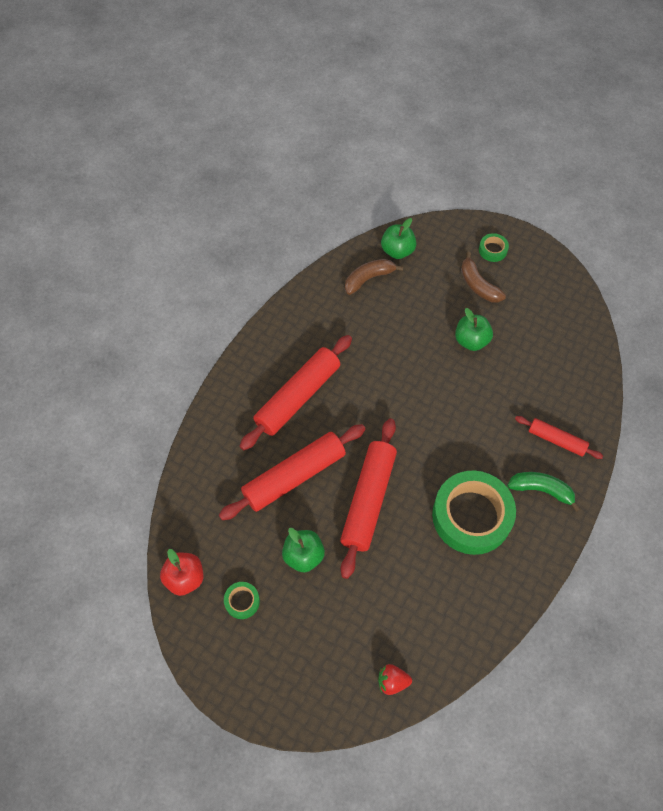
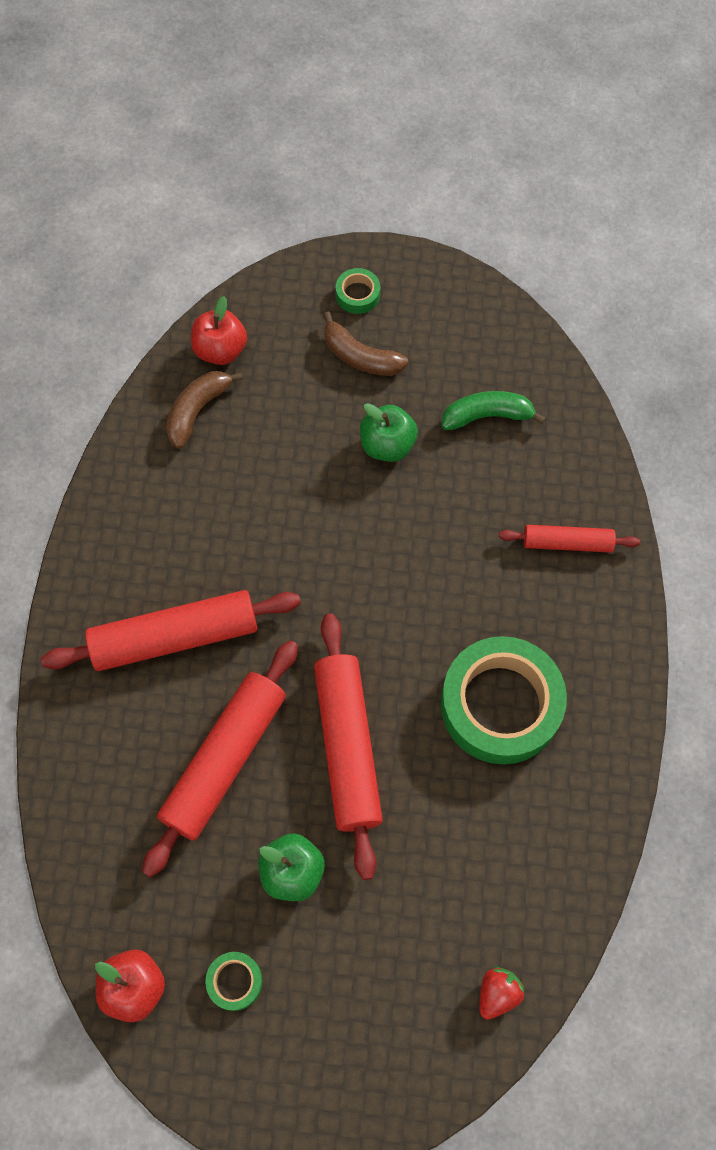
camera: 25 degrees left, 5 degrees up
red rolling pin [240,335,352,450] -> red rolling pin turned 60 degrees clockwise [41,590,301,671]
red strawberry [378,664,412,695] -> red strawberry turned 150 degrees clockwise [479,967,524,1020]
green apple [381,218,416,259] -> red apple [191,296,247,365]
green banana [507,472,580,512] -> green banana moved to [442,391,546,430]

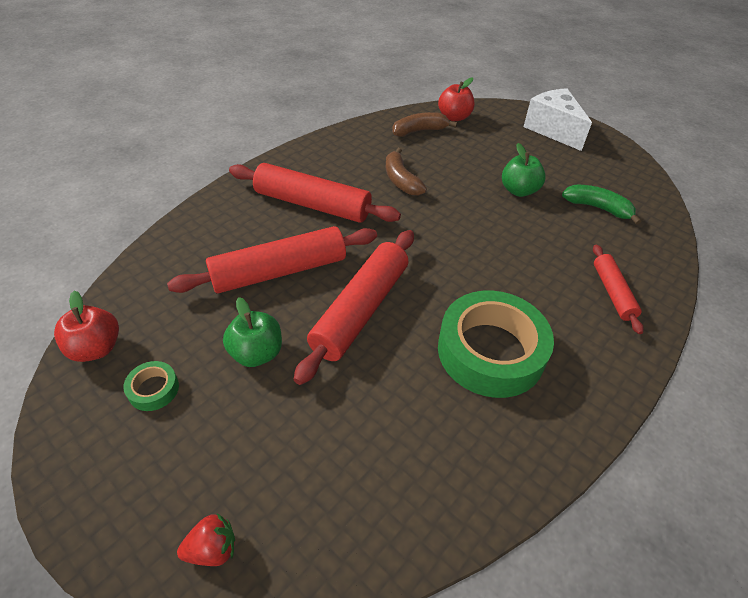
camera: 35 degrees right, 20 degrees down
brown banana [323,311,409,376] -> brown banana moved to [386,148,427,196]
green tape [336,268,380,314] -> white cheese [523,88,592,151]
red strawberry [479,967,524,1020] -> red strawberry moved to [177,513,235,566]
red rolling pin [499,525,640,553] -> red rolling pin turned 45 degrees clockwise [593,244,644,334]

